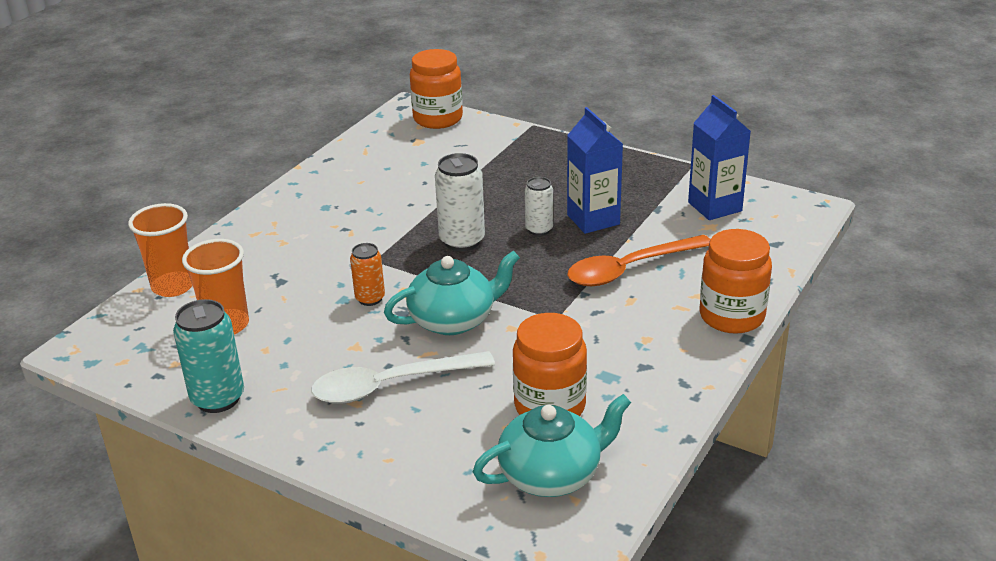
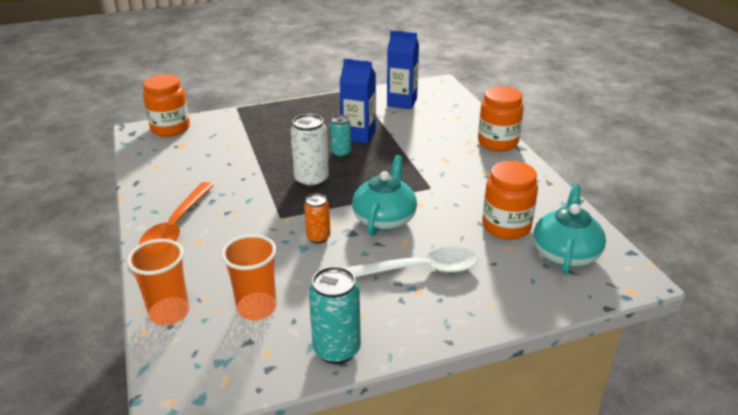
camera: 50 degrees left, 0 degrees up
white spoon [311,351,495,404] -> white spoon turned 120 degrees counterclockwise [345,247,478,277]
white can [525,177,553,236] -> turquoise can [330,115,351,158]
orange spoon [567,235,710,286] -> orange spoon moved to [139,182,214,245]

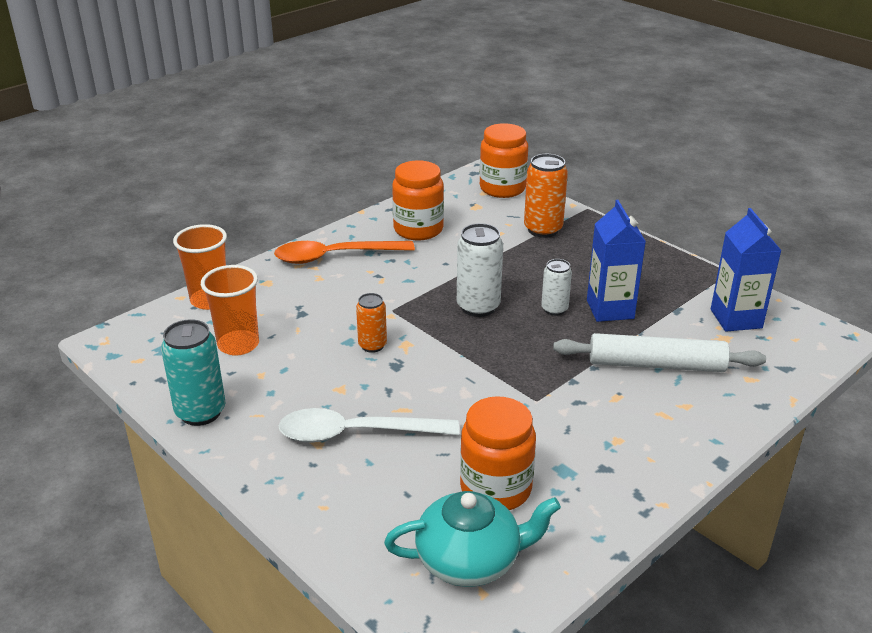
camera: 65 degrees right, 0 degrees up
turquoise can [330,115,351,158] -> white can [541,259,572,316]
white spoon [345,247,478,277] -> white spoon turned 120 degrees clockwise [278,408,459,442]
turquoise teapot [352,155,417,236] -> none
orange jar [478,86,523,151] -> orange jar moved to [392,160,444,240]
none -> orange can [524,154,568,238]
none -> white rolling pin [553,333,766,372]

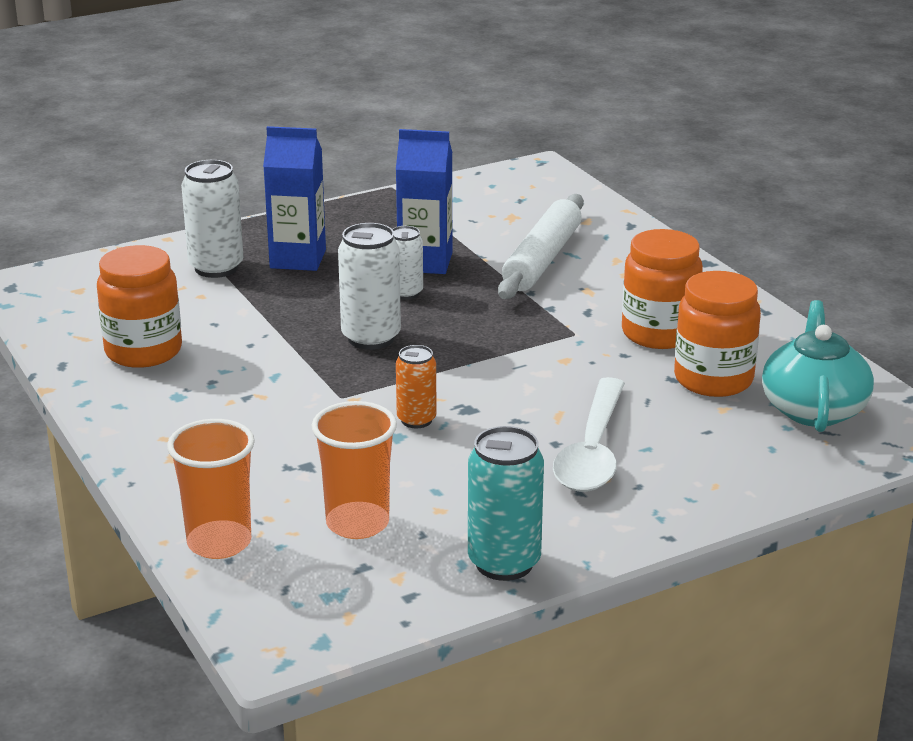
camera: 75 degrees left, 5 degrees down
orange spoon [274,241,415,264] -> none
orange jar [480,123,528,198] -> orange jar moved to [622,229,703,349]
orange can [524,154,568,238] -> white can [181,160,244,278]
blue carton [711,208,782,332] -> blue carton moved to [263,126,326,271]

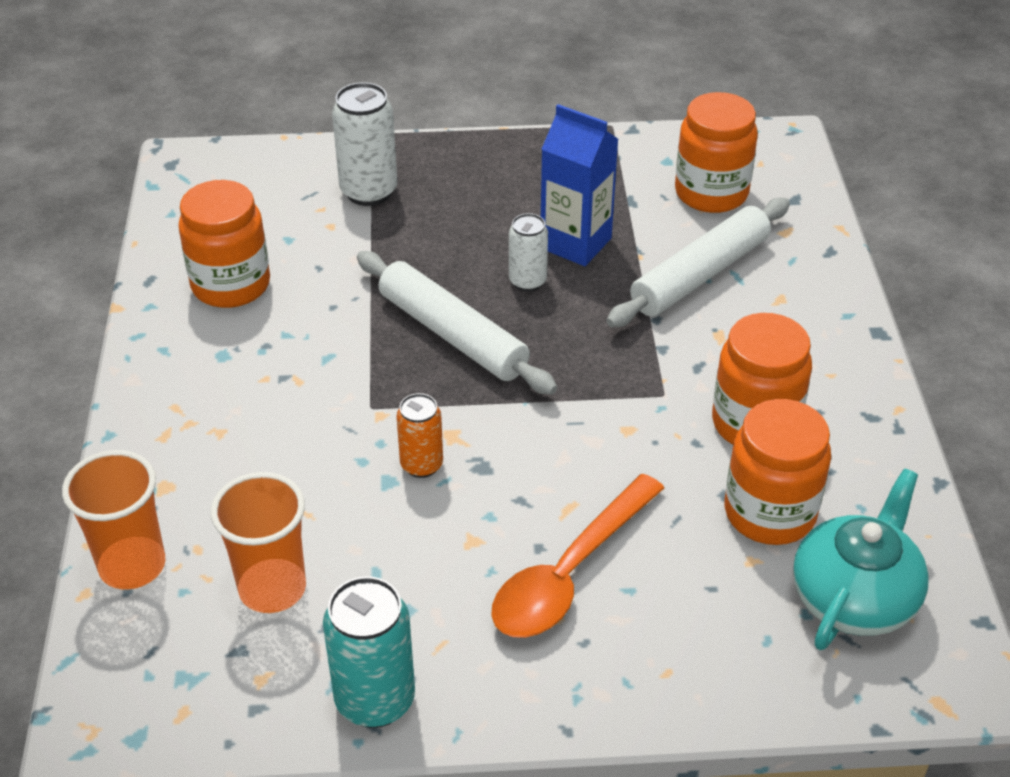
camera: 25 degrees right, 15 degrees up
blue carton [263,126,326,271] -> none
white can [338,223,401,350] -> white rolling pin [357,251,557,395]
white spoon [553,377,625,492] -> orange spoon [491,474,664,638]
none -> orange jar [675,92,758,213]

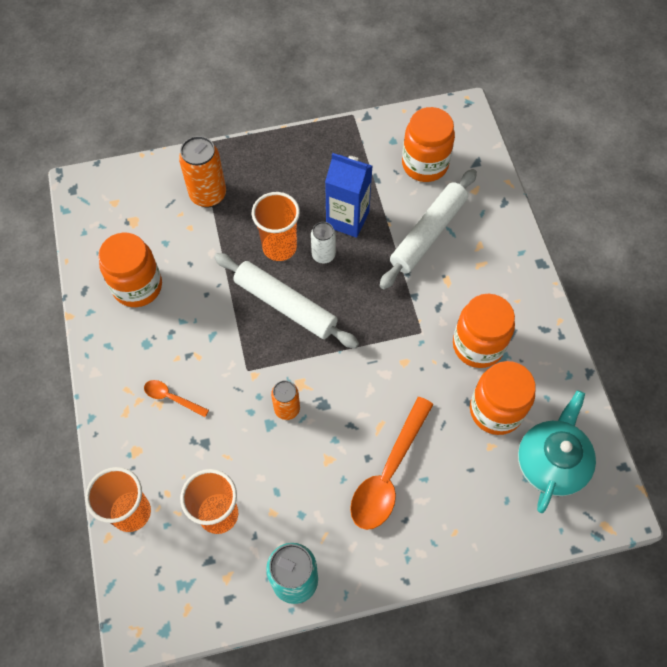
camera: 10 degrees left, 20 degrees up
white can [332,82,397,206] -> orange can [179,136,226,207]
none -> orange spoon [144,380,209,417]
none -> orange cup [252,192,300,261]

